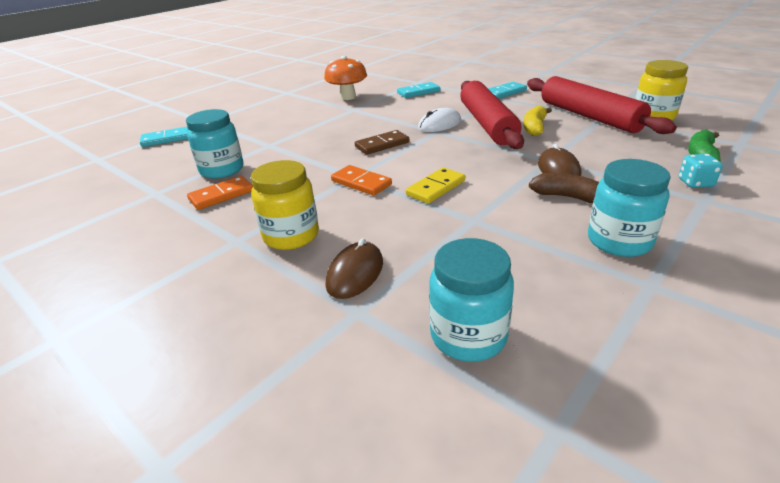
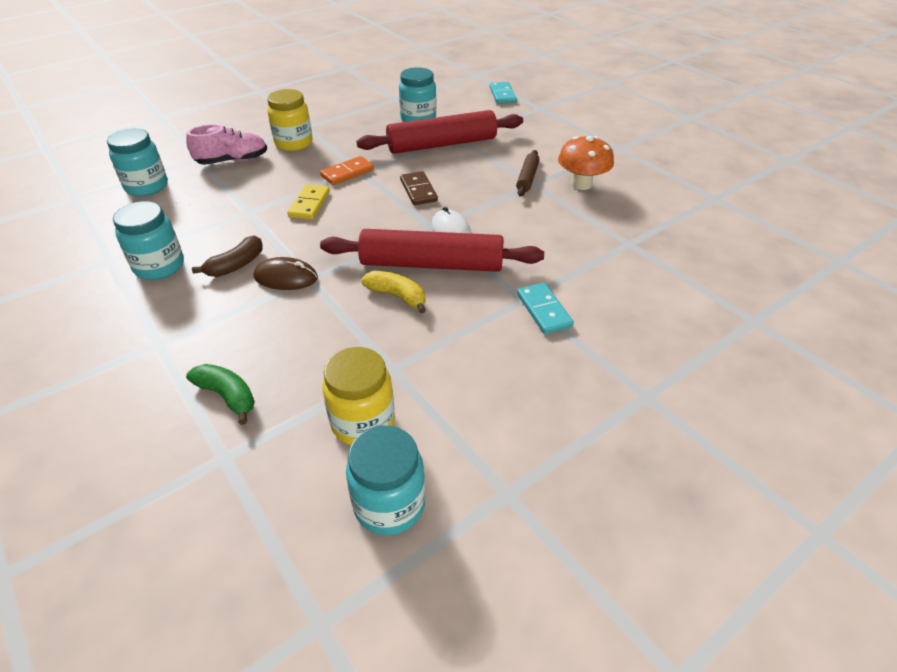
camera: 100 degrees right, 10 degrees up
orange domino [187,176,253,210] -> none
brown mouse [326,238,383,299] -> pink shoe [186,124,267,165]
turquoise domino [397,82,440,98] -> none
yellow domino [406,167,465,204] -> yellow domino turned 45 degrees clockwise [287,185,330,220]
red rolling pin [527,76,677,134] -> red rolling pin moved to [357,110,523,154]
turquoise dice [679,154,723,188] -> none
none -> turquoise jar [346,426,425,535]
none -> brown rolling pin [516,150,540,197]

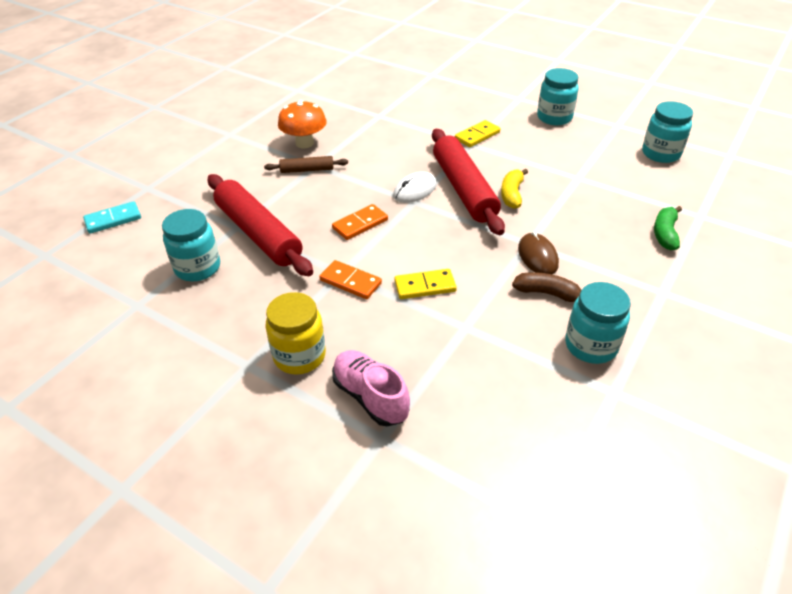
camera: 110 degrees left, 0 degrees up
turquoise jar [107,128,168,196] -> turquoise jar moved to [537,68,579,125]
yellow jar [322,347,395,445] -> none
brown domino [400,171,438,205] -> orange domino [332,204,388,240]
turquoise domino [517,283,574,334] -> yellow domino [455,120,500,147]

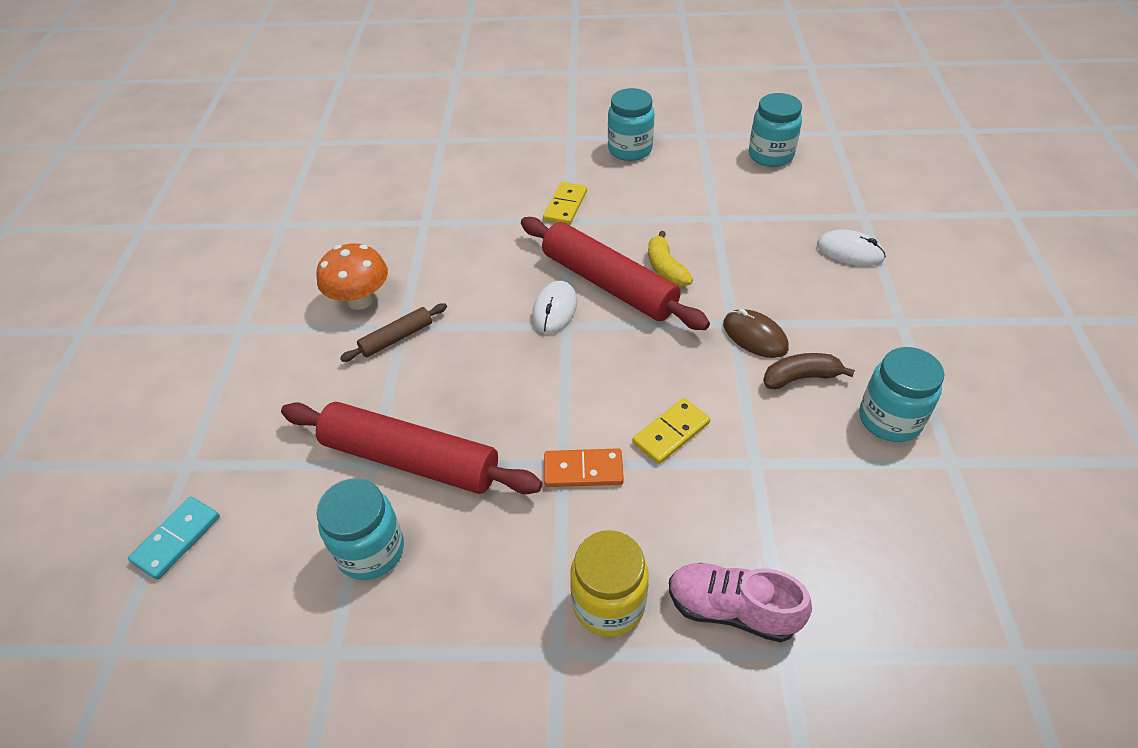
camera: 30 degrees left, 5 degrees up
orange domino [332,204,388,240] -> none
green banana [654,206,682,250] -> white mouse [817,230,886,266]

